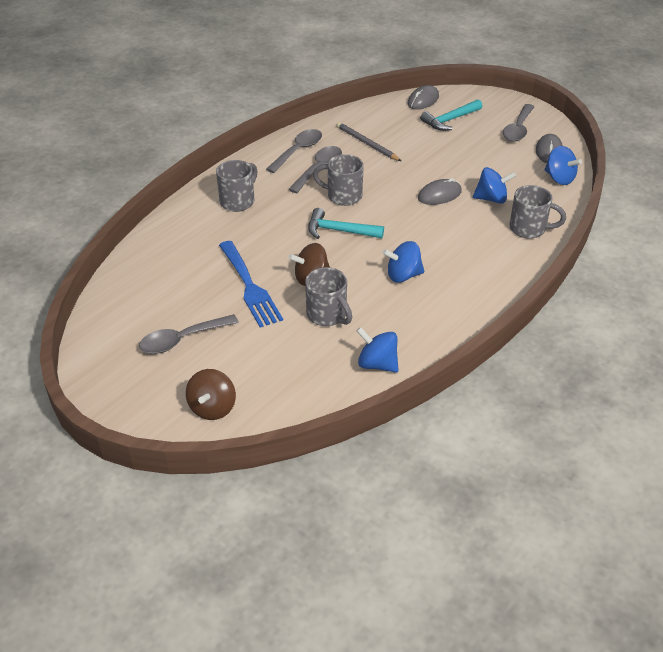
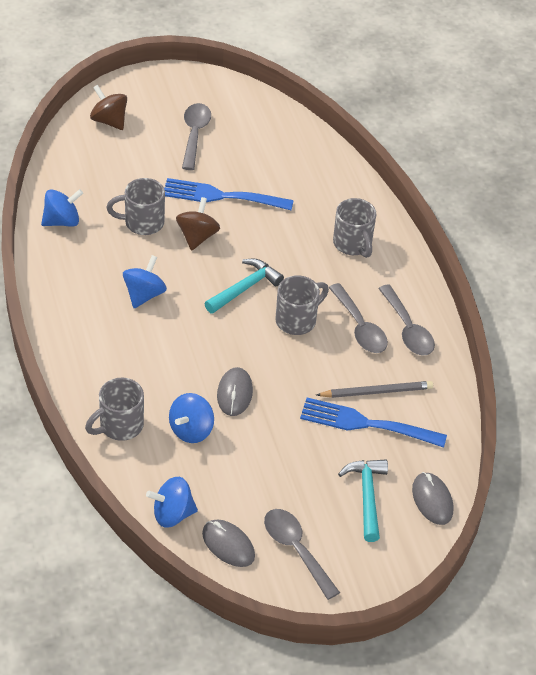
camera: 120 degrees right, 5 degrees up
none -> blue fork [300,398,447,448]

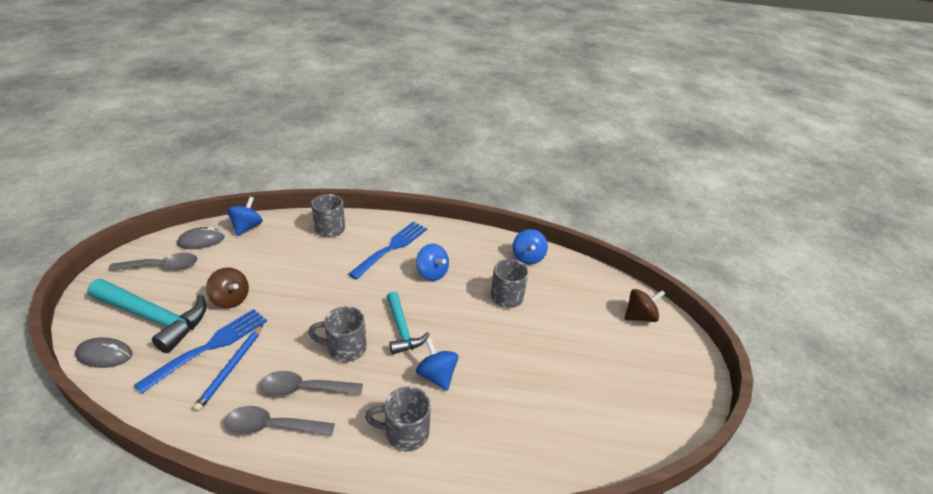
camera: 115 degrees right, 10 degrees down
blue fork [164,178,294,210] -> blue fork moved to [348,222,427,280]
blue spinning top [169,393,214,443] -> blue spinning top moved to [416,338,459,391]
brown spinning top [176,197,220,251] -> brown spinning top moved to [206,267,249,308]
grey spoon [182,103,211,170] -> none
grey mouse [217,367,253,416] -> none
grey mug [275,275,329,335] -> grey mug turned 105 degrees clockwise [308,306,366,362]
grey pencil [316,381,433,398] -> blue pencil [193,325,263,412]
turquoise hammer [338,459,388,542] -> turquoise hammer [87,279,207,353], size x1.64

